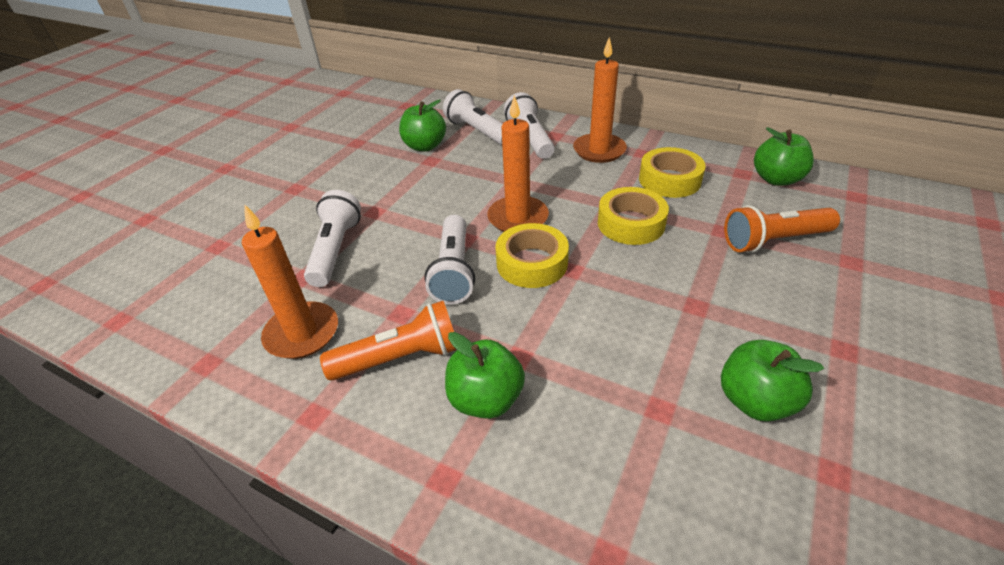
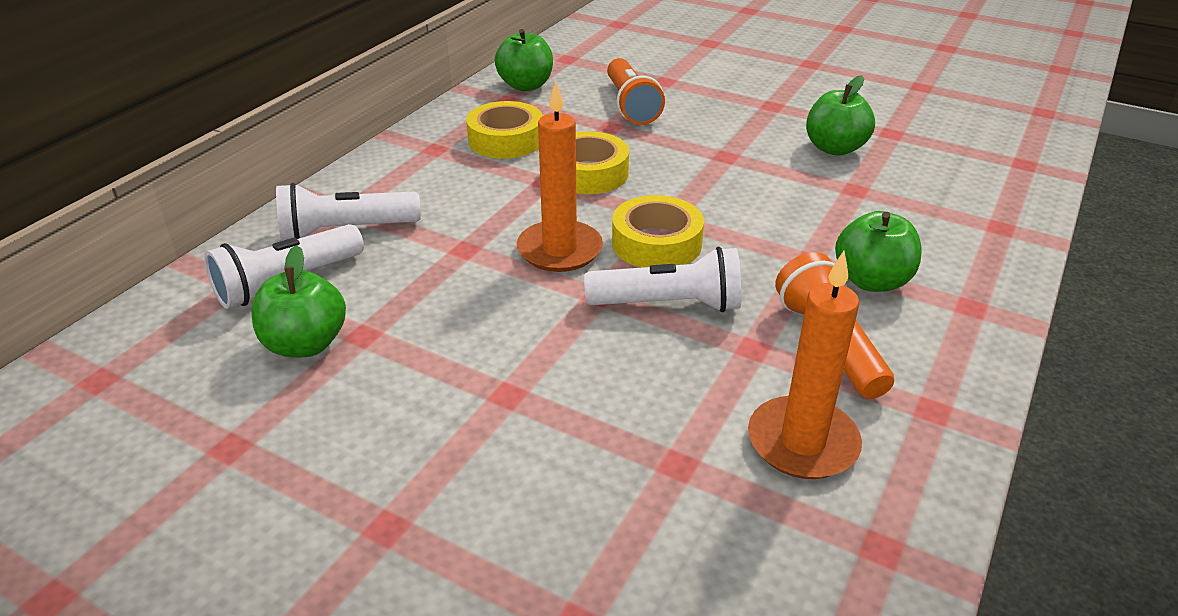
camera: 90 degrees left, 5 degrees down
white flashlight [304,190,361,287] -> none
orange candle [573,37,627,163] -> none

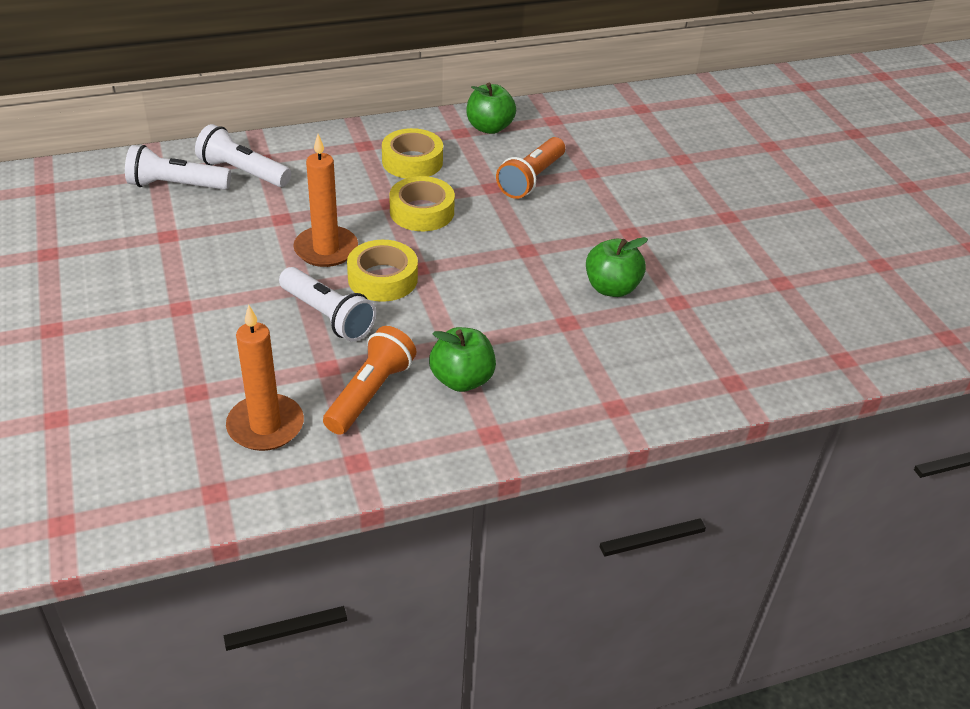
camera: 40 degrees right, 5 degrees up
green apple [251,245,346,357] -> none

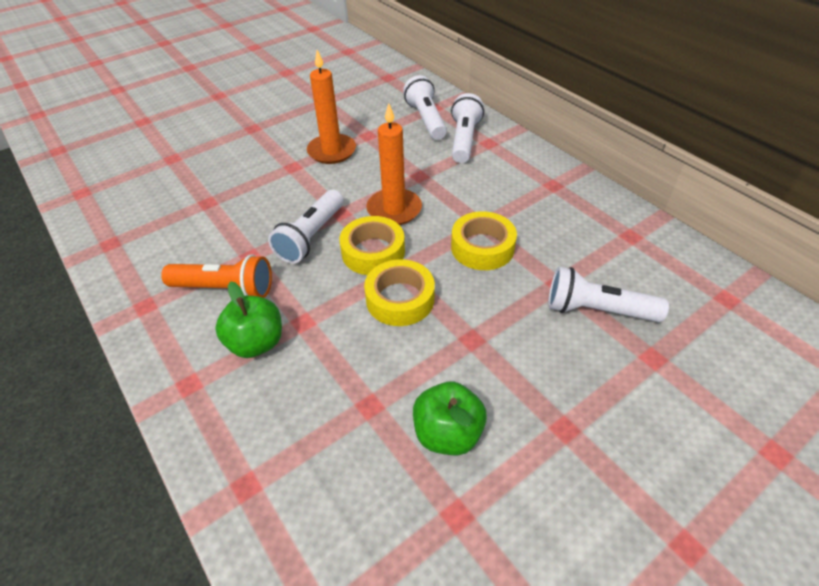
camera: 75 degrees right, 5 degrees up
orange candle [226,305,304,451] -> orange candle moved to [307,50,356,164]
yellow tape [382,128,443,179] -> yellow tape moved to [364,259,435,326]
green apple [466,83,516,134] -> none
orange flashlight [496,137,565,199] -> white flashlight [548,266,669,322]

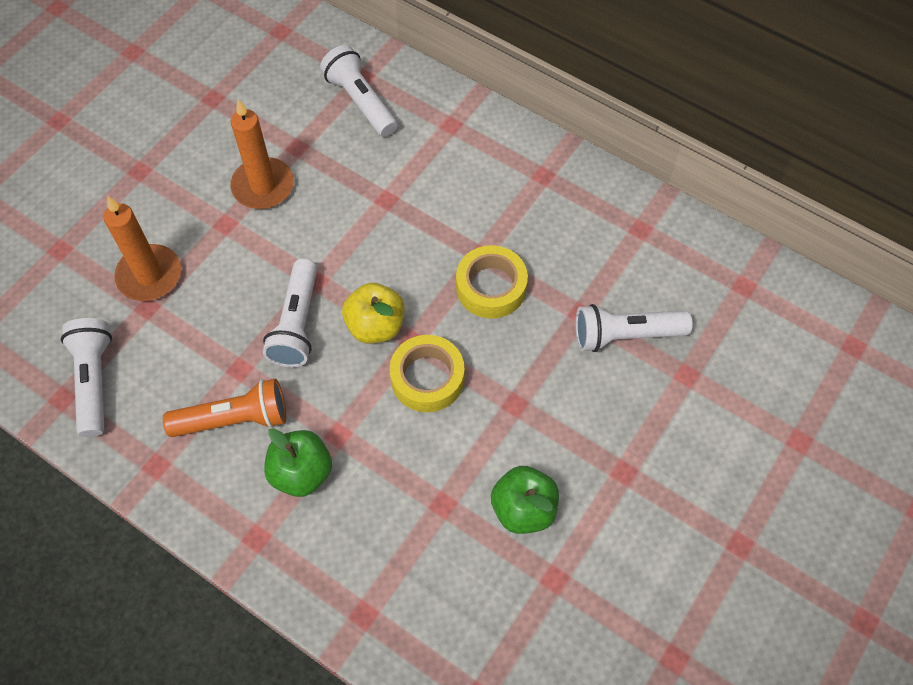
camera: 20 degrees left, 15 degrees up
yellow tape [339,216,405,275] -> yellow apple [342,283,405,343]
orange candle [366,103,422,225] -> orange candle moved to [103,196,181,301]
white flashlight [451,93,484,163] -> white flashlight moved to [61,318,112,437]

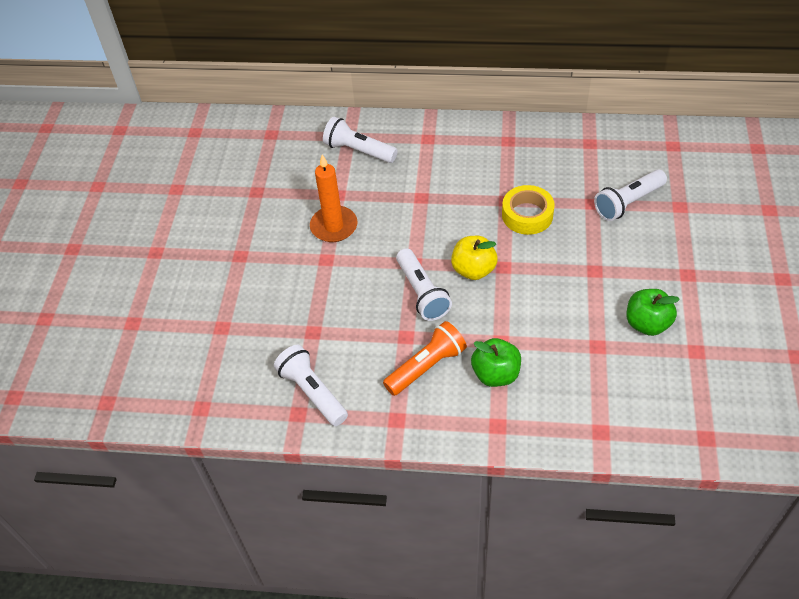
camera: 25 degrees left, 10 degrees down
orange candle [103,196,181,301] -> none
yellow tape [389,335,465,412] -> none

